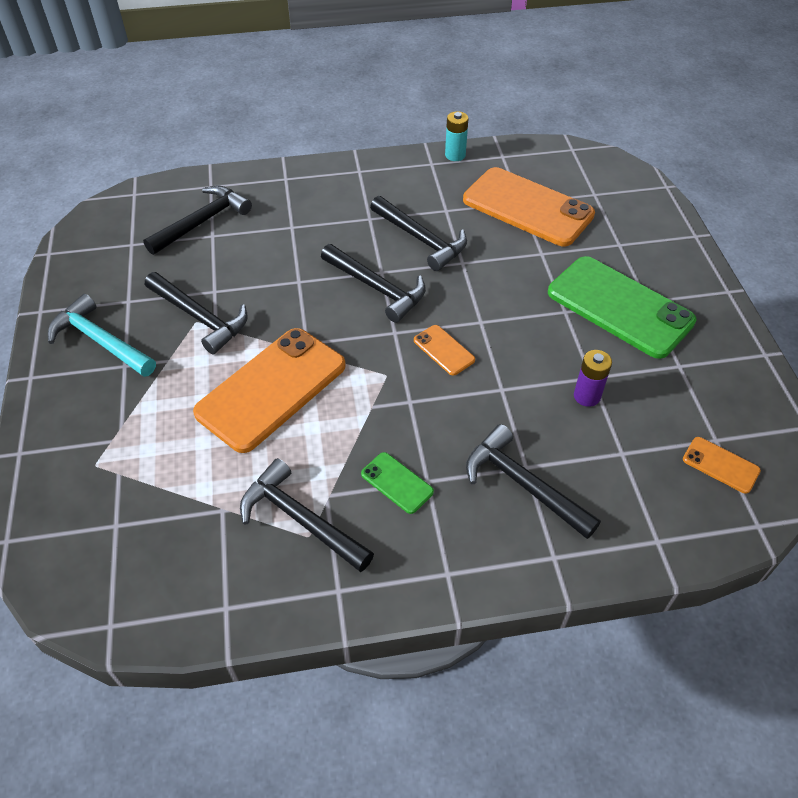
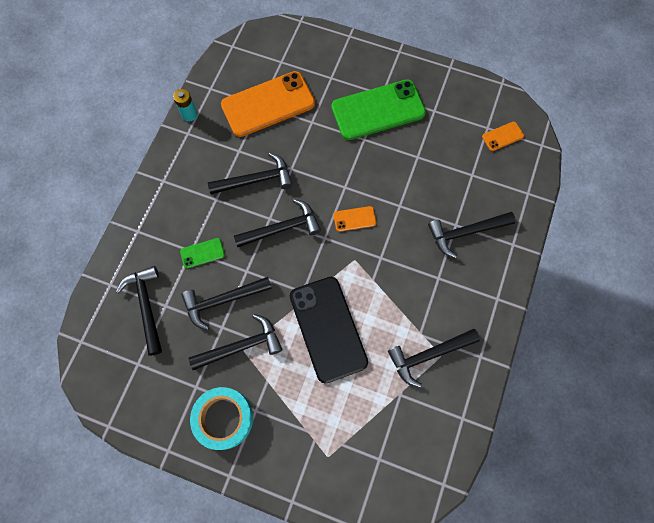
camera: 60 degrees left, 20 degrees up
turquoise hammer [48,294,156,377] -> turquoise tape [190,387,253,450]
orange phone [193,328,346,453] -> black phone [290,277,368,383]
green phone [361,452,434,514] -> green phone moved to [180,238,225,269]
purple battery [574,350,612,407] -> none
none -> black hammer [181,277,272,330]

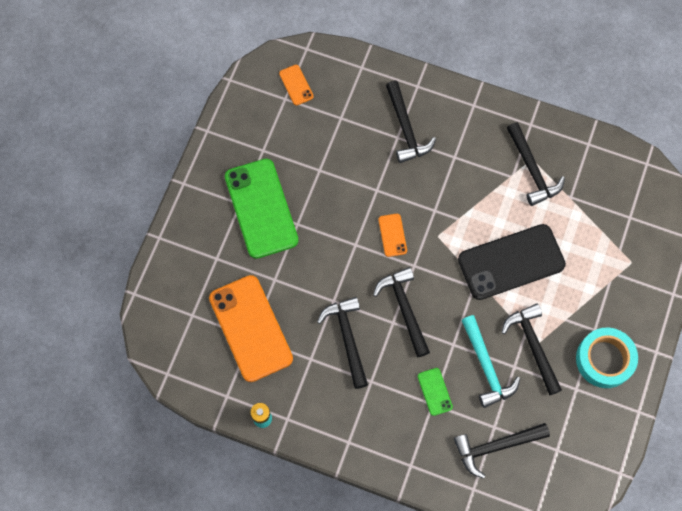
camera: 90 degrees left, 0 degrees up
black hammer [181,277,272,330] -> turquoise hammer [461,315,520,408]

